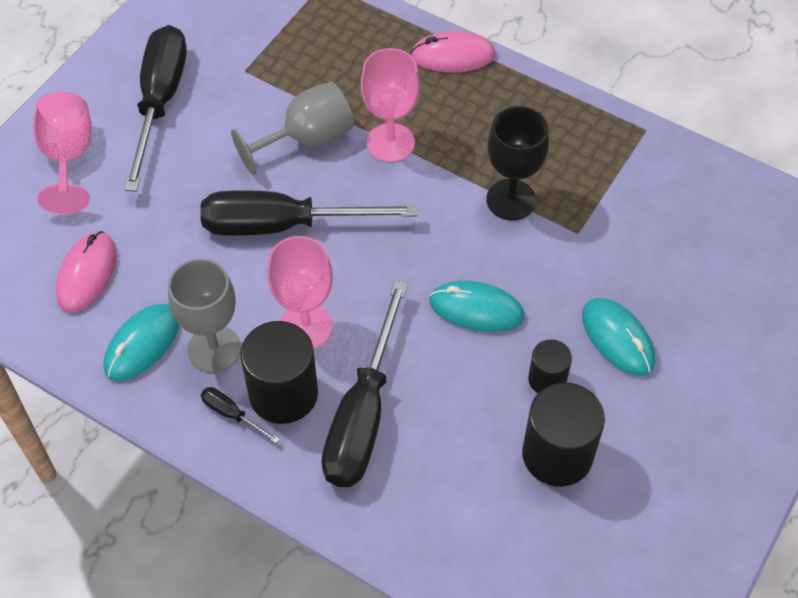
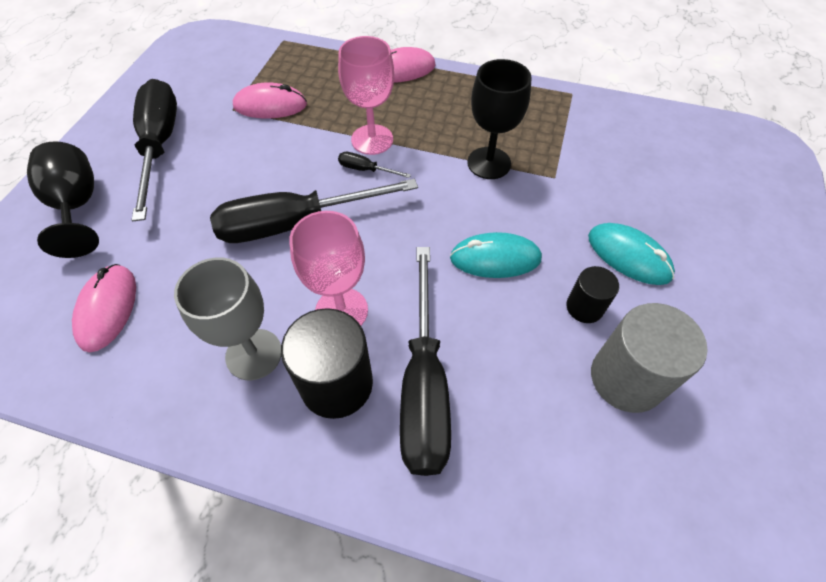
camera: 15 degrees left, 0 degrees up
pink goblet [33,92,92,214] -> black goblet [27,141,99,258]
turquoise mouse [104,304,179,381] -> none
black screwdriver [201,387,280,443] -> black screwdriver moved to [338,152,411,178]
grey goblet [231,81,354,175] -> none
black cylinder [522,383,605,486] -> grey cylinder [591,303,708,413]
none -> pink mouse [233,82,307,119]

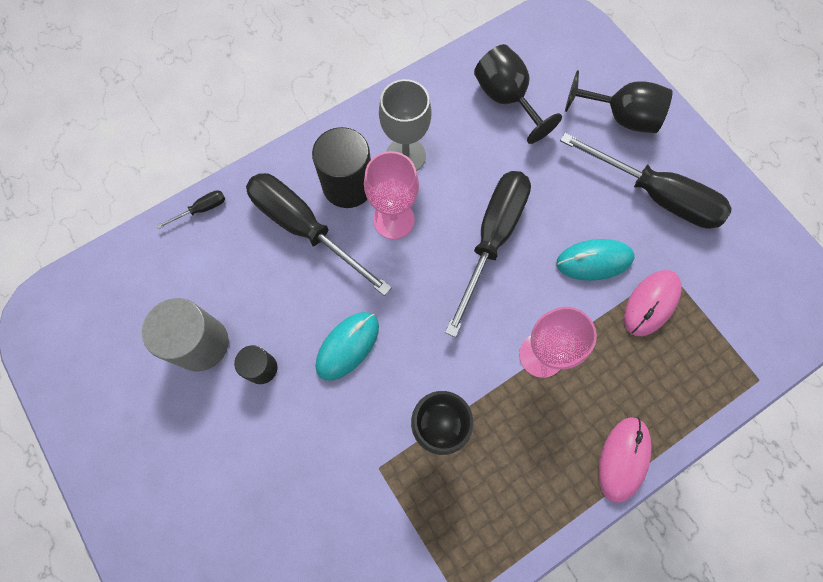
camera: 130 degrees right, 15 degrees up
pink mouse [72,264,136,352] -> black goblet [474,44,562,144]
black screwdriver [338,152,411,178] -> black screwdriver moved to [157,190,225,229]
turquoise mouse [588,223,675,285] -> turquoise mouse moved to [557,239,634,281]

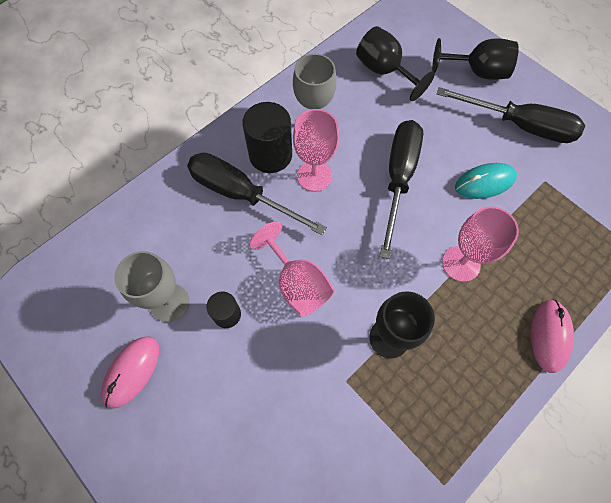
camera: 10 degrees left, 5 degrees down
grey cylinder [142,298,229,371] -> grey goblet [114,251,189,322]
black screwdriver [157,190,225,229] -> none
turquoise mouse [315,312,379,381] -> pink goblet [249,221,335,317]
pink mouse [624,270,682,336] -> pink mouse moved to [101,336,159,409]

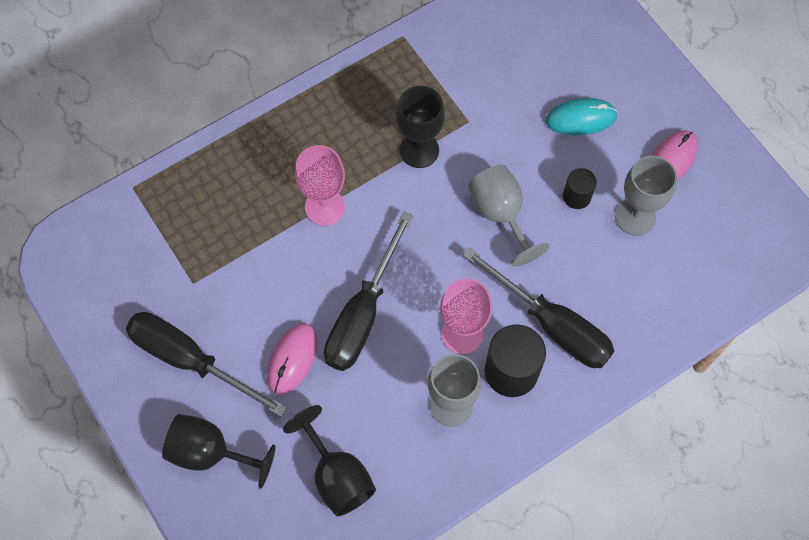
camera: 170 degrees left, 0 degrees up
pink goblet [249,221,335,317] -> grey goblet [468,165,549,267]
turquoise mouse [455,163,517,199] -> turquoise mouse moved to [546,98,618,135]
pink mouse [531,299,574,373] -> pink mouse moved to [267,323,318,395]

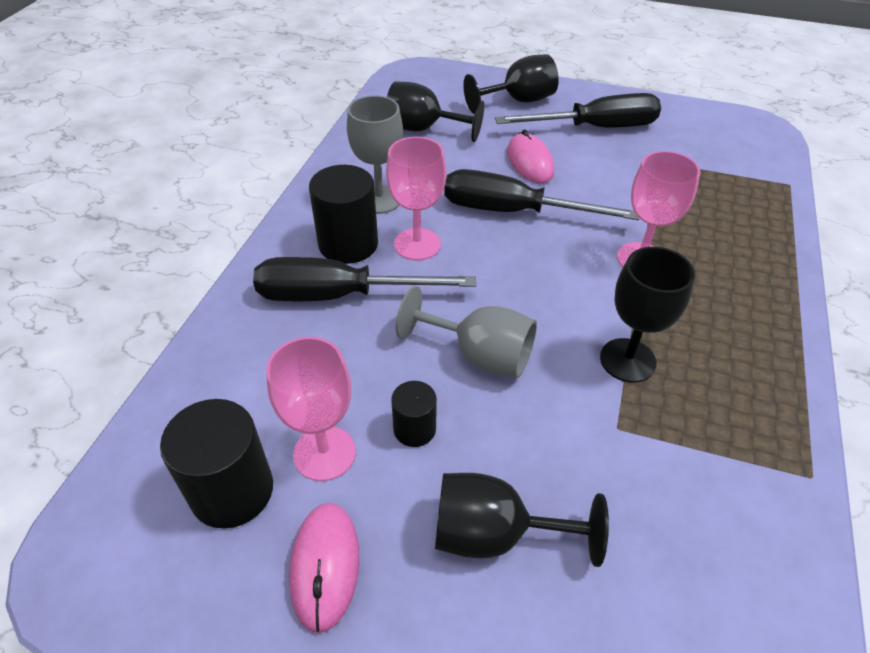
camera: 140 degrees right, 20 degrees down
black screwdriver [324,212,413,371] -> black screwdriver turned 60 degrees counterclockwise [444,169,639,220]
turquoise mouse [546,98,618,135] -> black goblet [435,473,609,567]
grey goblet [615,156,677,236] -> pink goblet [266,337,356,481]
none -> black cylinder [160,399,273,529]

